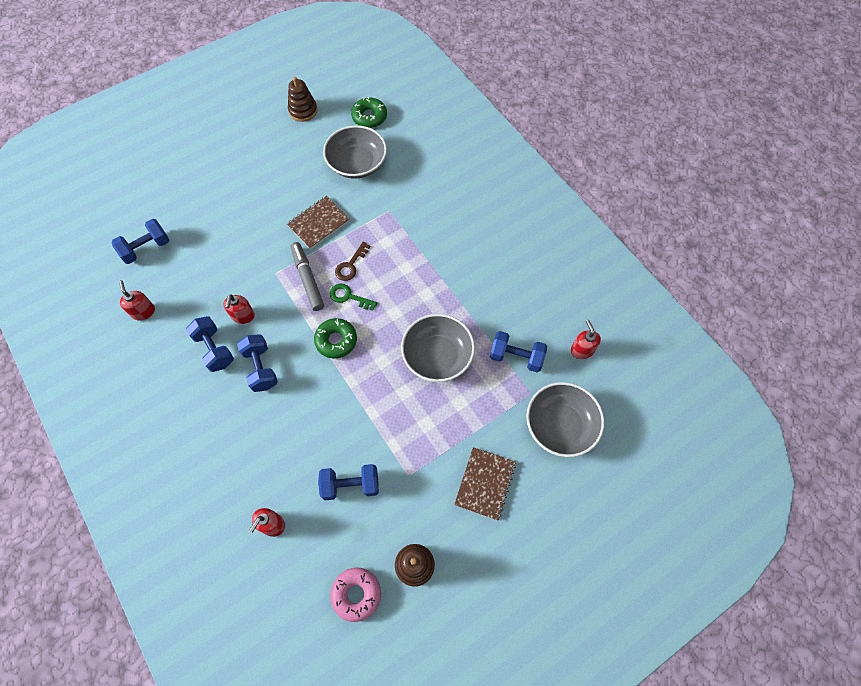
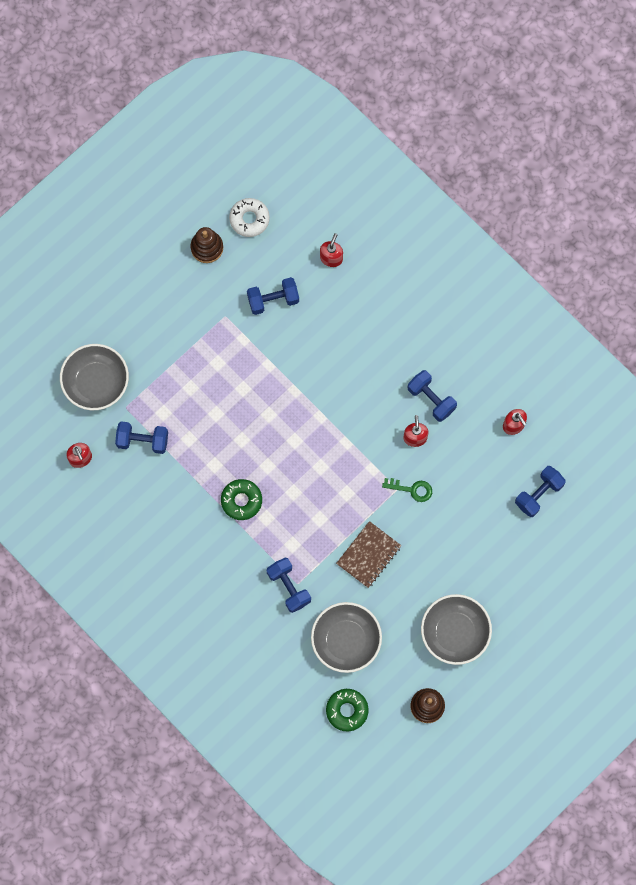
camera: 170 degrees right, 10 degrees up
blue dumbbell [237,334,278,392] -> blue dumbbell moved to [267,558,311,613]
grey marker [291,242,324,311] -> none
green donut [314,318,357,358] -> green donut moved to [221,479,262,520]
green key [330,284,377,311] -> green key moved to [382,478,432,502]
pink donut [330,567,381,622] -> white donut [229,198,270,237]
brown key [335,242,371,281] -> none
grey bowl [401,314,475,382] -> grey bowl moved to [421,594,492,665]
brown notebook [454,447,516,520] -> none

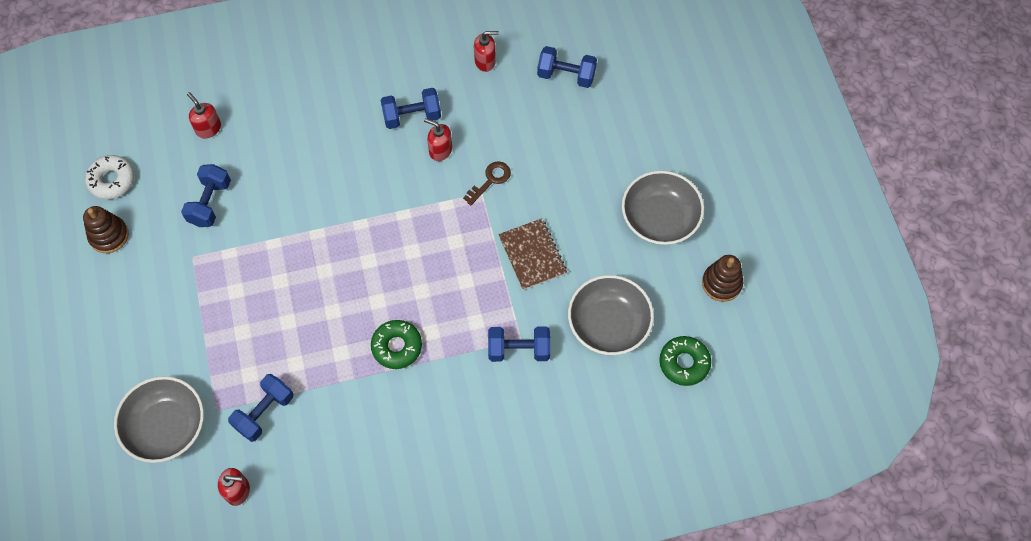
camera: 60 degrees left, 10 degrees down
green key [382,478,432,502] -> brown key [463,161,511,206]
blue dumbbell [515,466,566,517] -> blue dumbbell turned 60 degrees counterclockwise [537,46,597,88]

